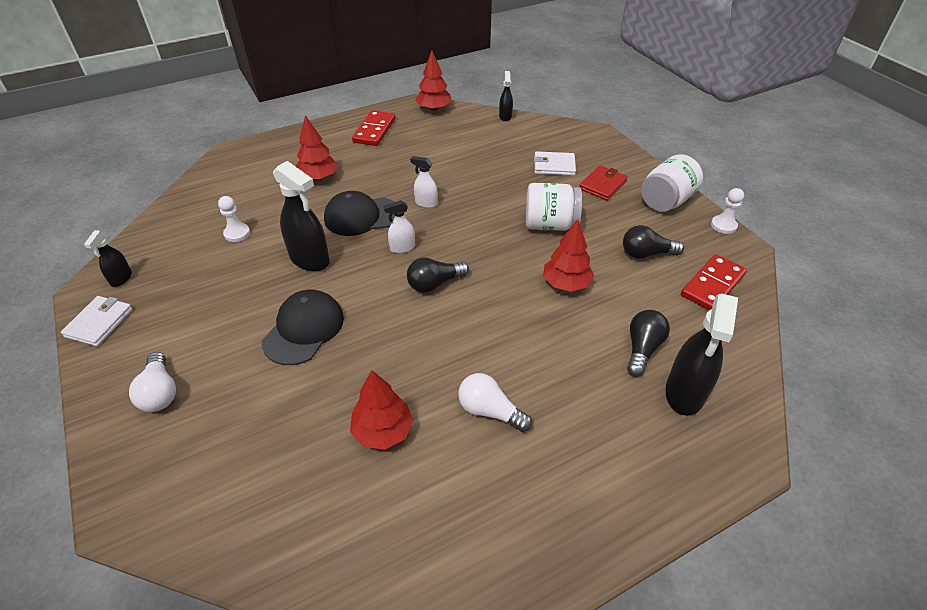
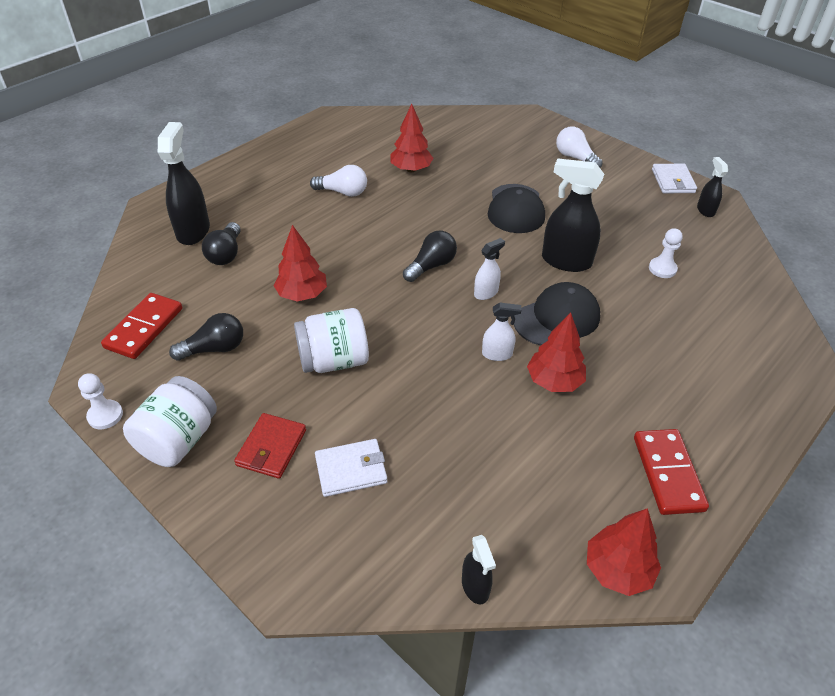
camera: 160 degrees right, 0 degrees up
red tree [296,115,338,181] -> red tree moved to [527,312,586,392]

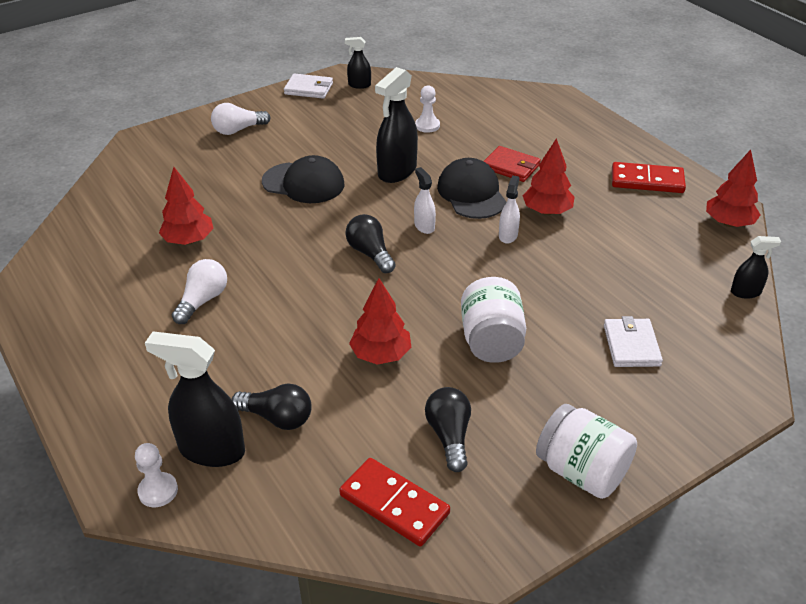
camera: 75 degrees left, 5 degrees down
white pawn [78,373,123,429] -> white pawn moved to [135,443,178,507]
red wallet [234,413,306,479] -> red wallet moved to [484,146,541,182]

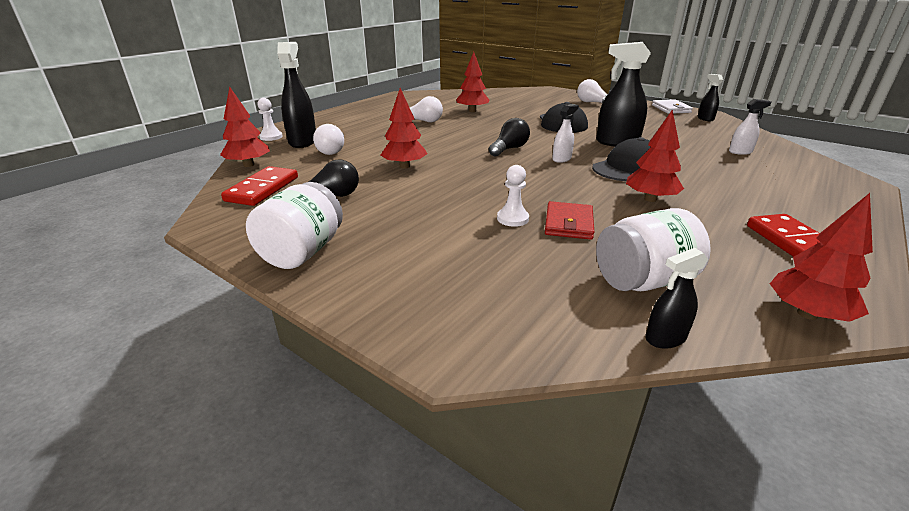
camera: 70 degrees right, 10 degrees down
black light bulb [232,384,312,430] -> white light bulb [313,124,344,155]
white pawn [415,85,440,133] -> white pawn moved to [497,165,529,227]
white jar [461,277,526,363] -> white jar moved to [596,208,711,291]
red wallet [484,146,541,182] -> red wallet moved to [545,201,594,240]
white spray bottle [499,175,520,244] -> white spray bottle moved to [729,99,771,155]
white wallet [604,316,663,367] -> none
black spray bottle [731,236,781,299] -> black spray bottle turned 90 degrees clockwise [645,248,708,349]
none -> red tree [220,86,270,167]

